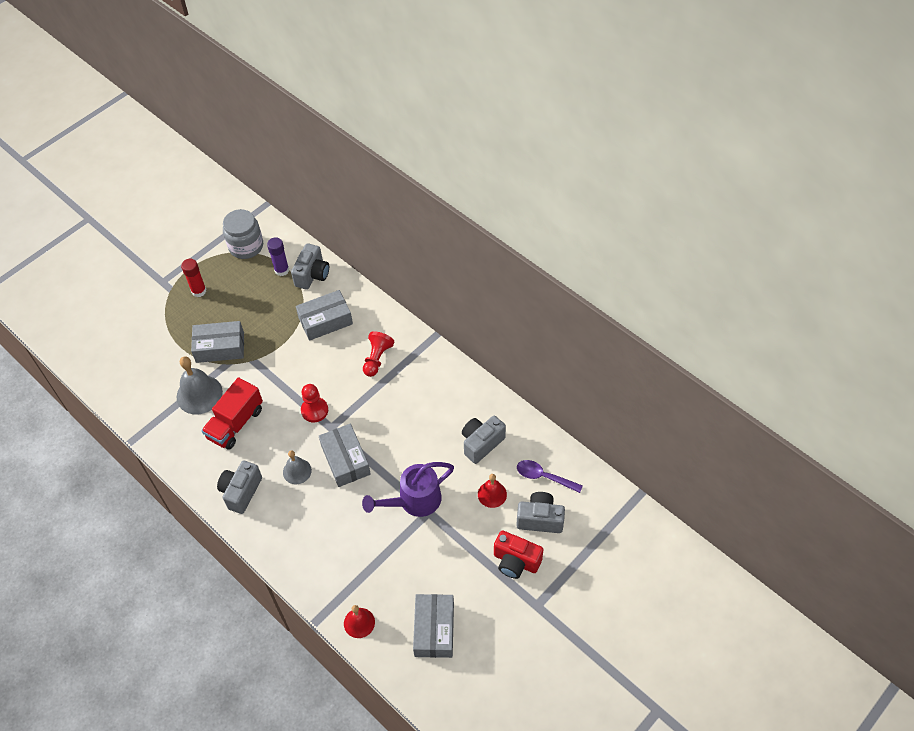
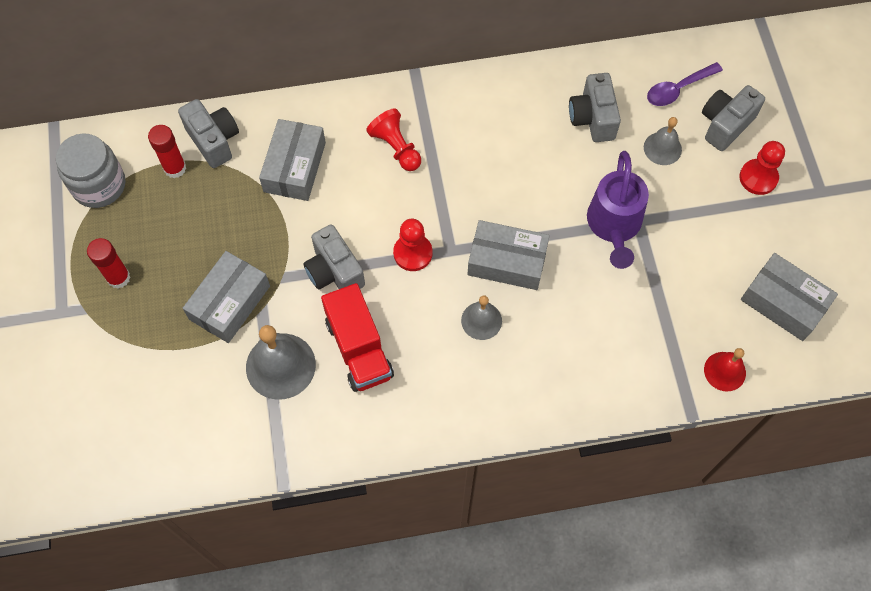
camera: 55 degrees left, 10 degrees up
grey camera [217,461,262,514] -> grey camera moved to [303,224,365,290]
purple glue stick [267,237,289,276] -> red glue stick [148,125,186,178]
red bell [478,474,507,508] -> grey bell [644,117,682,165]
red camera [494,530,544,579] -> red pawn [739,141,785,195]

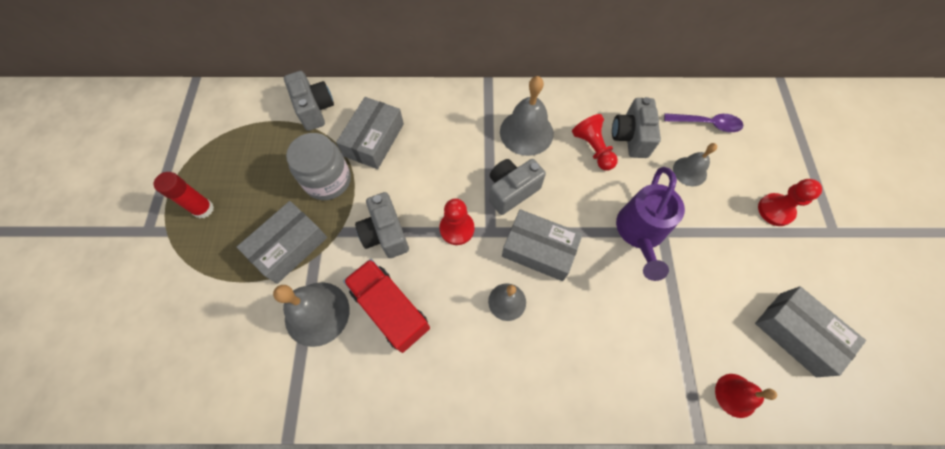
camera: 10 degrees right, 0 degrees up
grey jar [56,133,125,208] -> grey jar moved to [286,133,351,200]
red glue stick [148,125,186,178] -> none
red truck [321,283,394,392] -> red truck turned 150 degrees clockwise [343,259,430,353]
red pawn [366,108,421,171] -> red pawn moved to [572,114,618,170]
purple spoon [647,62,723,106] -> purple spoon turned 150 degrees counterclockwise [664,113,743,132]
grey camera [702,85,765,151] -> grey camera moved to [489,159,546,215]
none -> grey bell [500,76,554,156]

